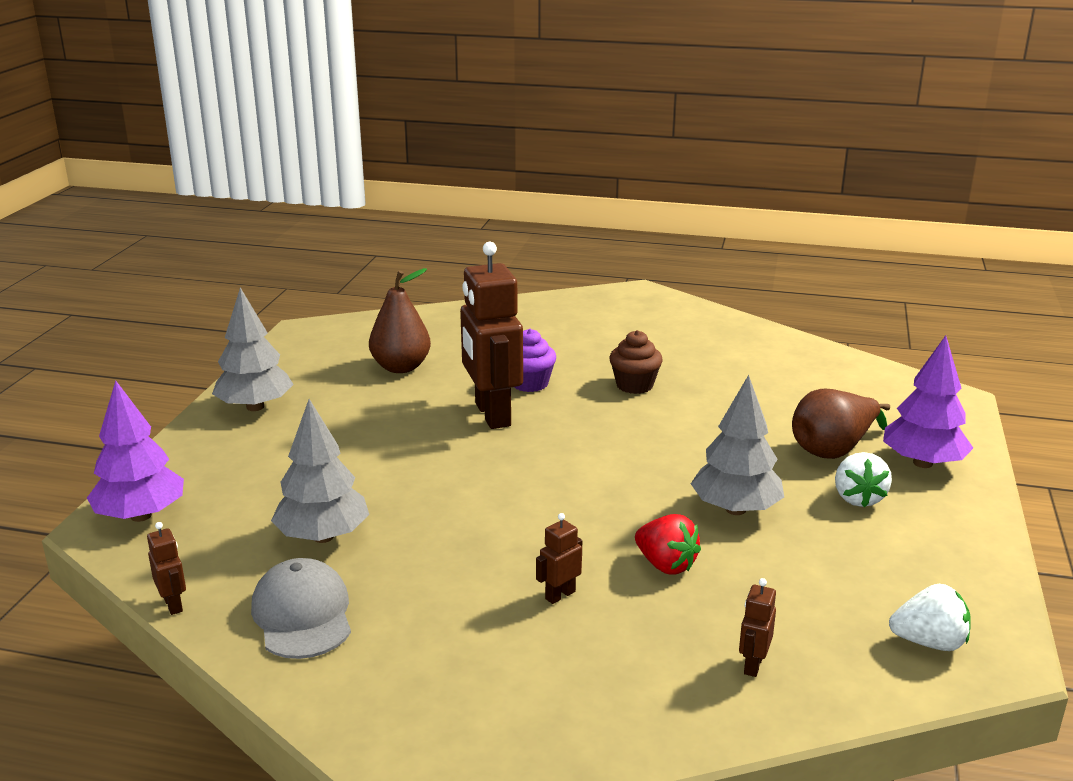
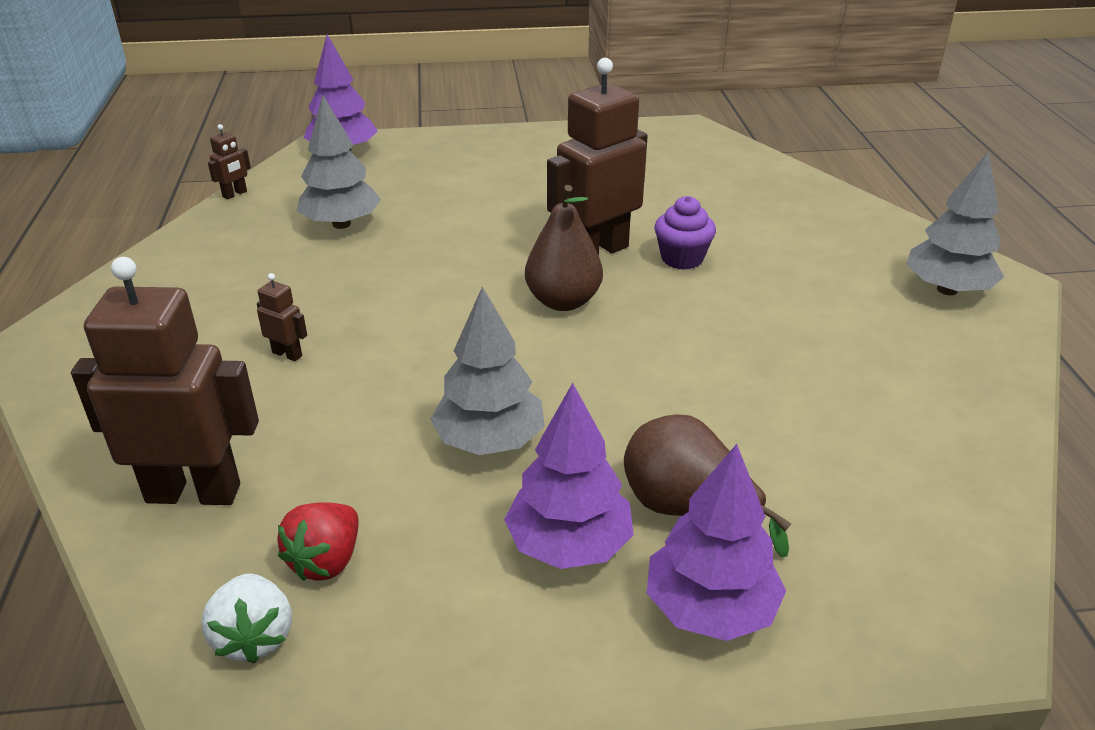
camera: 70 degrees right, 10 degrees up
grey tree [212,288,294,411] -> grey tree moved to [906,151,1004,295]
grey cap [251,558,351,659] -> none
brown pear [369,268,431,373] -> brown pear moved to [525,185,603,311]
brown cupcake [609,330,663,394] -> none
red strawberry [635,514,701,575] -> red strawberry moved to [277,502,359,581]
brown robot [739,578,776,677] -> brown robot [71,257,259,505], size x2.42
white strawberry [835,452,892,507] -> purple tree [504,383,634,569]

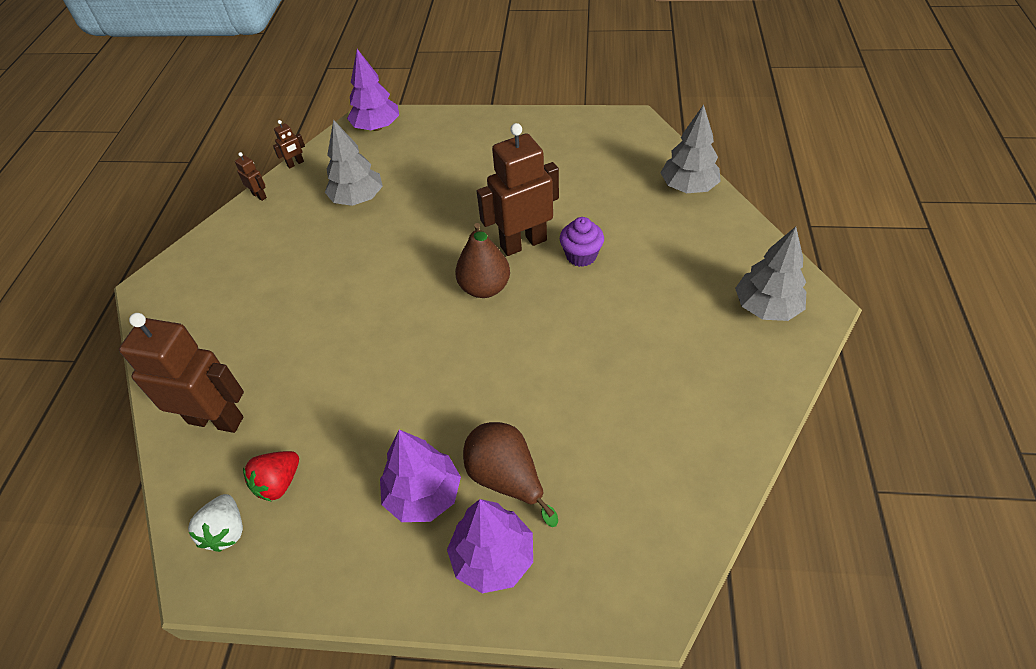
camera: 15 degrees right, 15 degrees up
brown robot [257,273,307,361] -> brown robot moved to [235,152,267,201]
grey tree [430,286,545,455] -> grey tree moved to [660,105,721,193]

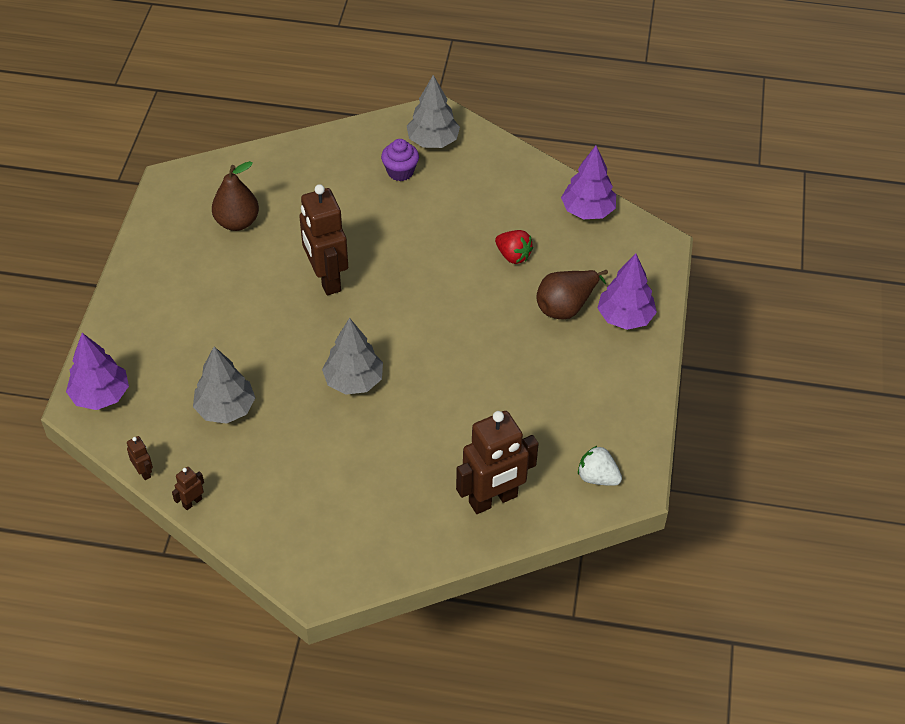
camera: 90 degrees left, 0 degrees up
brown robot [119,313,244,433] -> brown robot turned 135 degrees counterclockwise [456,411,539,514]
white strawberry [188,494,243,552] -> white strawberry turned 150 degrees counterclockwise [578,446,622,486]
red strawberry [243,451,299,502] -> red strawberry moved to [495,230,533,264]
purple tree [380,430,461,522] -> purple tree moved to [561,146,616,219]
brown pear [455,223,510,298] -> brown pear moved to [212,161,259,231]
purple cupcake [560,217,604,267] -> purple cupcake moved to [381,139,419,181]
grey tree [660,105,721,193] -> grey tree moved to [322,318,383,395]

